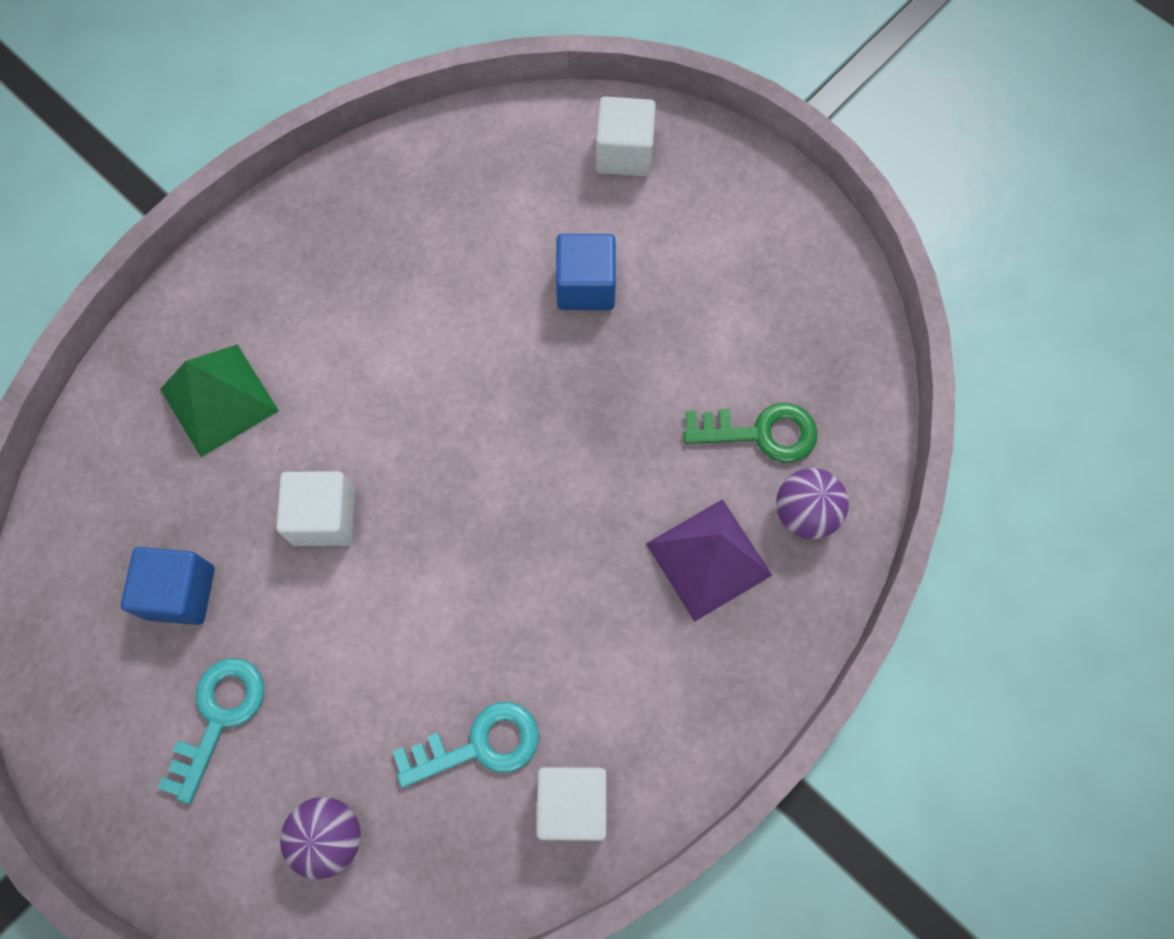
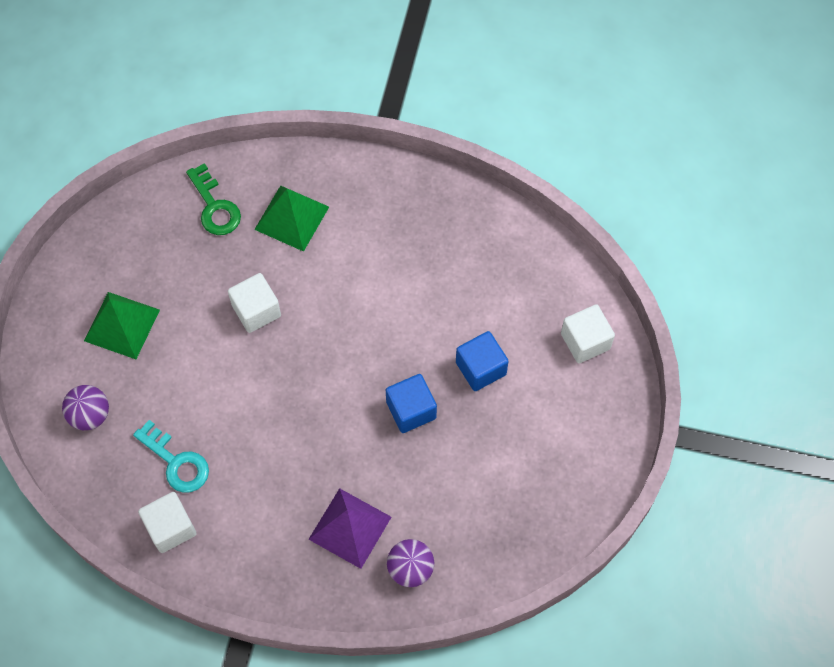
camera: 60 degrees right, 5 degrees down
blue cube [121,547,215,625] -> blue cube moved to [386,374,437,433]
turquoise key [158,658,264,804] -> green pyramid [84,292,160,359]
green key [683,403,818,462] -> green key moved to [186,163,241,235]

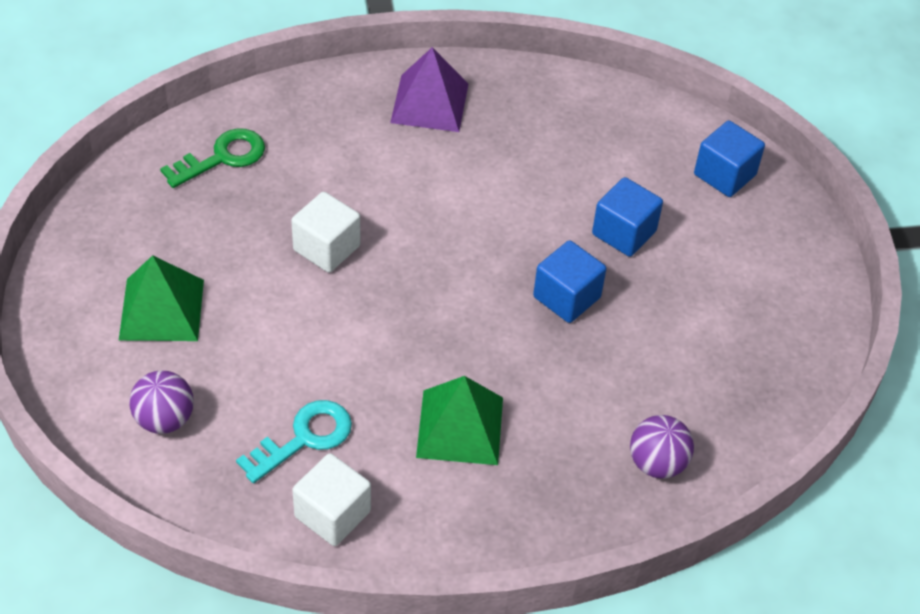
camera: 25 degrees left, 15 degrees down
turquoise key [133,420,209,493] -> turquoise key turned 60 degrees counterclockwise [236,400,352,483]
green key [186,163,241,235] -> green key turned 75 degrees counterclockwise [160,128,265,188]
green pyramid [254,186,329,252] -> green pyramid moved to [416,376,503,465]
purple pyramid [309,488,391,569] -> purple pyramid moved to [390,47,468,132]
white cube [561,304,615,363] -> blue cube [694,121,765,197]

